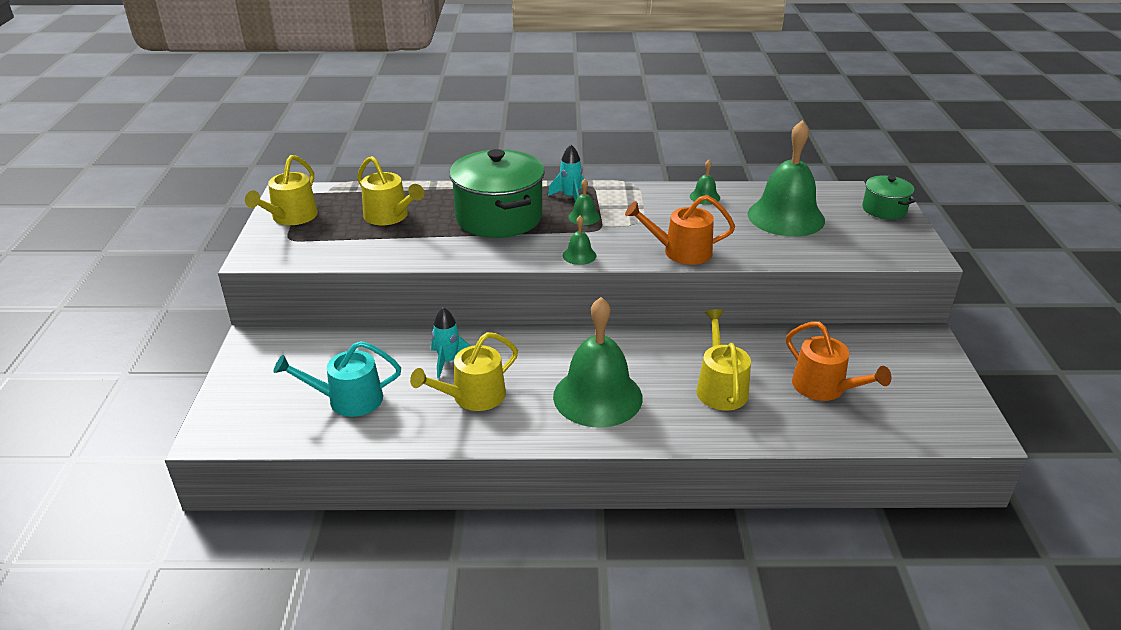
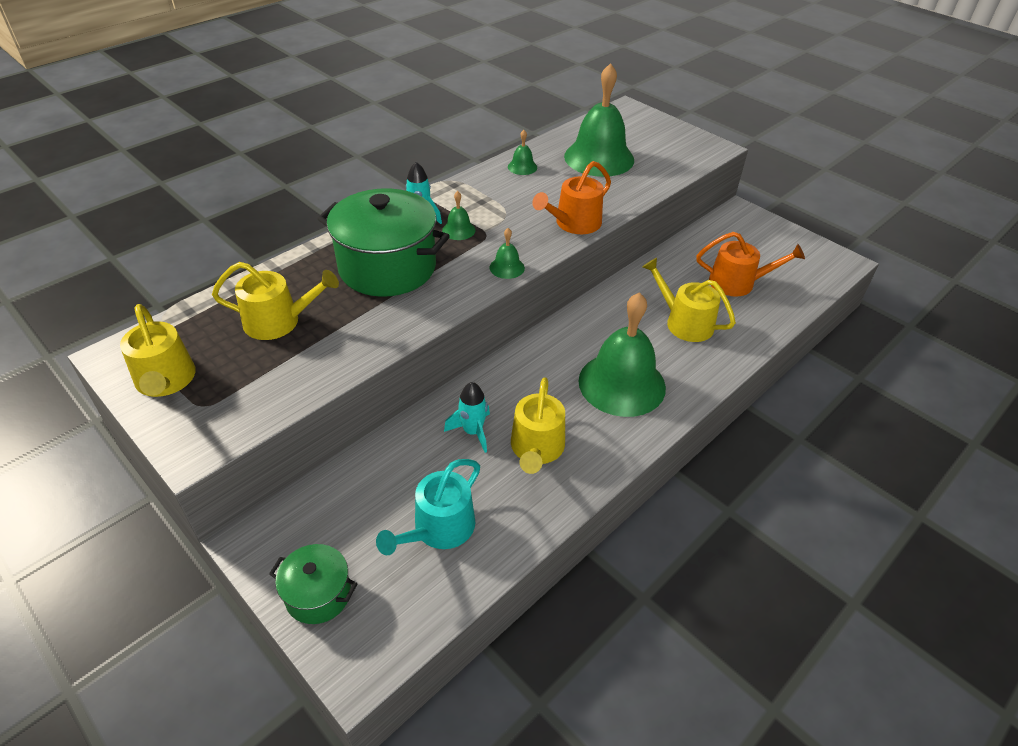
camera: 45 degrees left, 10 degrees up
green pot [862,175,916,219] -> green pot moved to [269,544,357,624]

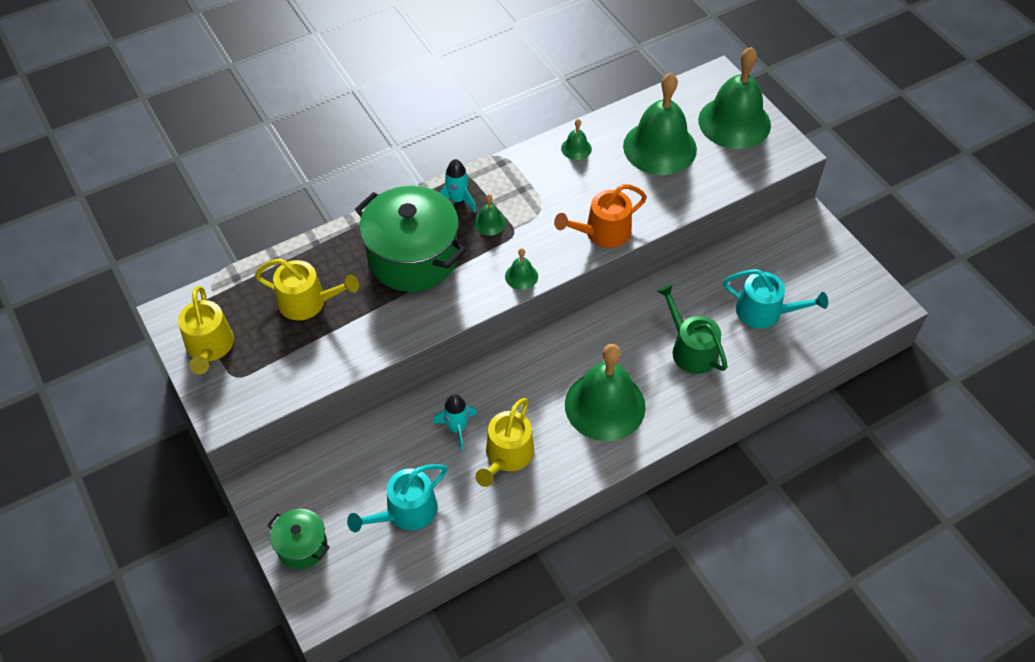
camera: 15 degrees right, 10 degrees up
yellow watering can [643,258,736,342] -> green watering can [657,284,728,374]
orange watering can [697,232,805,297] -> turquoise watering can [723,269,828,328]
none -> green bell [698,47,771,149]

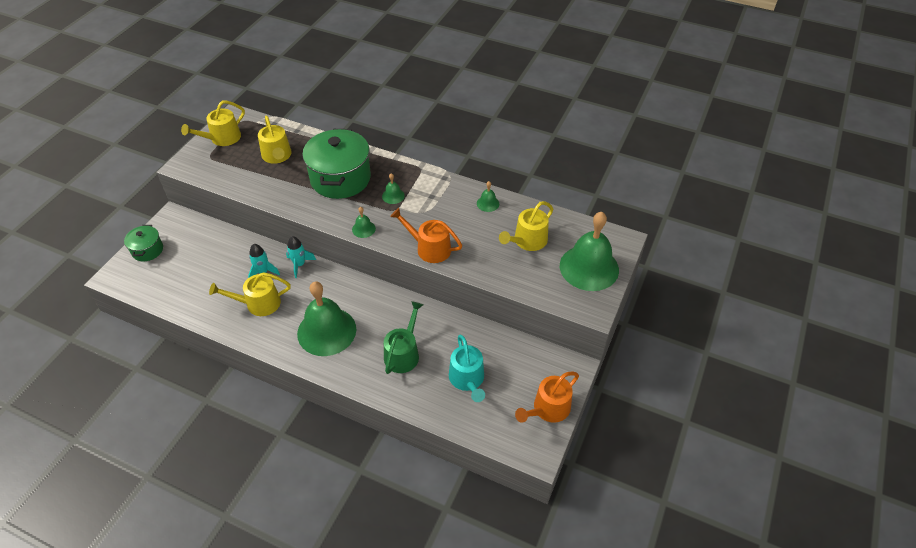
camera: 55 degrees right, 5 degrees down
turquoise watering can [347,464,447,532] -> none
turquoise rocket [439,159,476,212] -> turquoise rocket moved to [286,236,316,278]
green bell [623,73,697,175] -> yellow watering can [499,201,553,251]
none -> orange watering can [515,372,579,423]

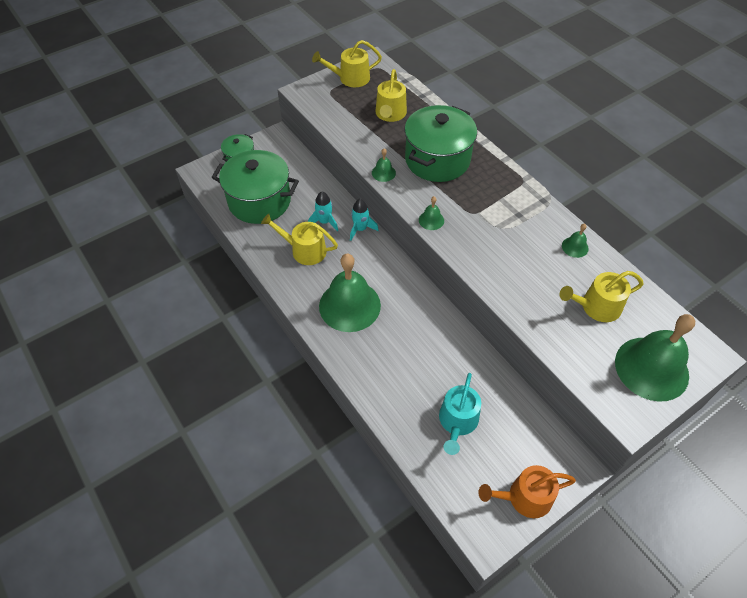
camera: 30 degrees right, 5 degrees up
green bell [382,173,405,204] -> green bell moved to [372,148,396,182]
green watering can [384,301,423,374] -> none
orange watering can [390,208,462,263] -> none
none -> green pot [211,150,299,224]

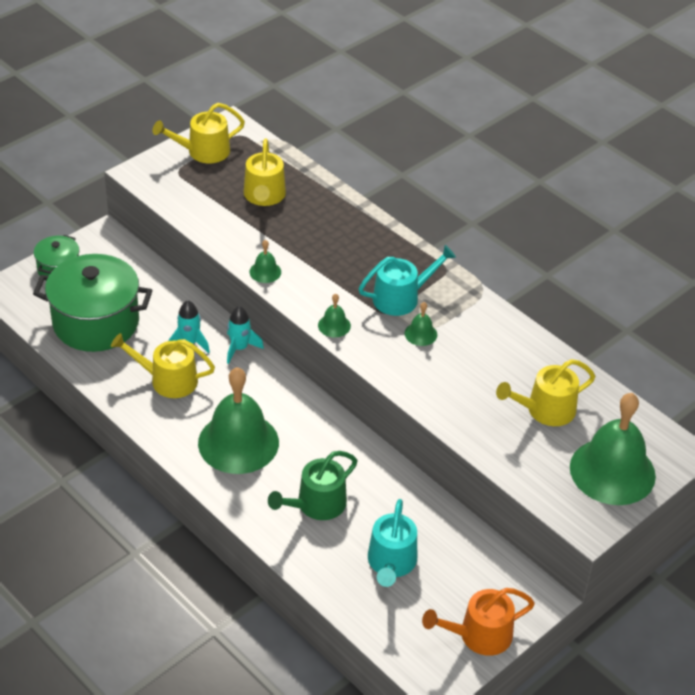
camera: 10 degrees left, 10 degrees down
green pot [404,105,477,182] -> none
green bell [562,224,589,258] -> green bell moved to [404,302,437,346]
none -> green watering can [268,451,357,520]
none -> turquoise watering can [359,245,456,316]

